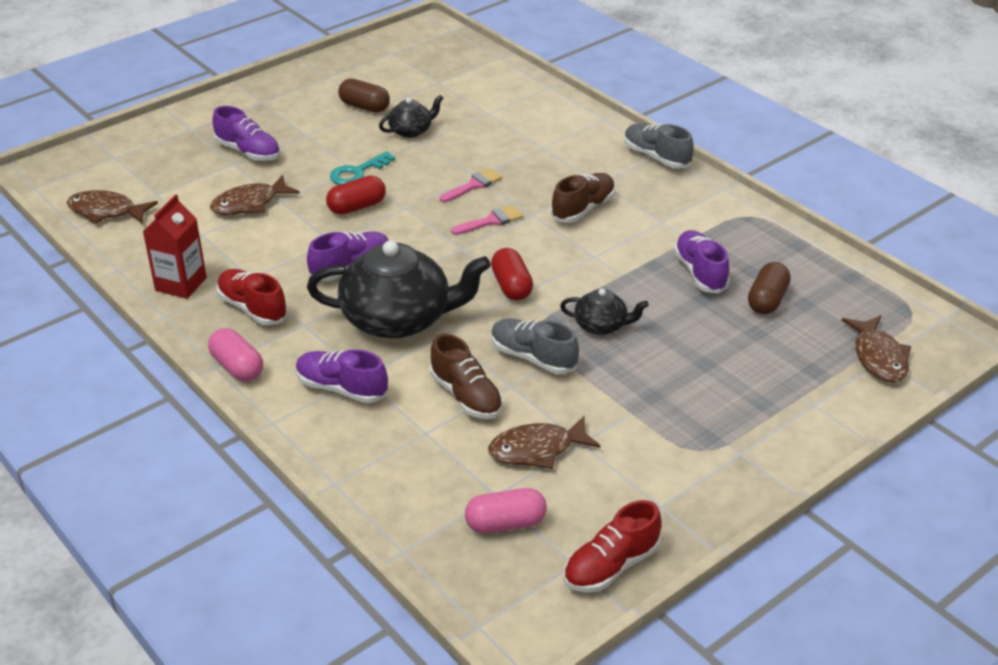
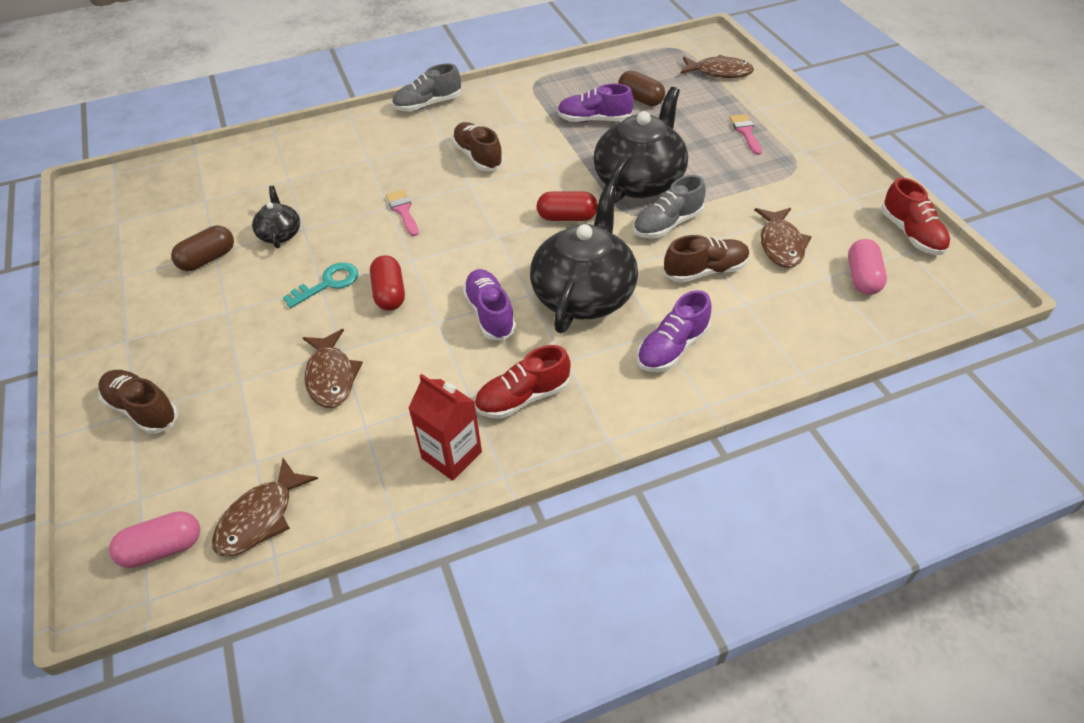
camera: 70 degrees left, 10 degrees up
pink capsule [208,328,263,382] -> pink capsule moved to [109,511,200,568]
purple shoe [212,106,280,161] -> none
turquoise key [330,151,395,185] -> turquoise key turned 105 degrees counterclockwise [283,262,358,308]
pink brush [451,205,523,235] -> pink brush moved to [729,114,762,155]
black teapot [560,289,649,335] -> black teapot [593,87,688,203], size x2.08
none -> brown shoe [98,370,178,434]

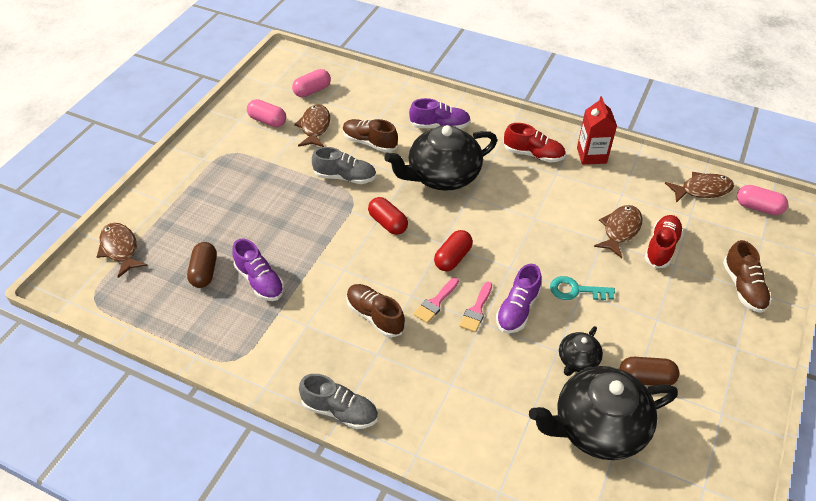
camera: 135 degrees left, 0 degrees up
red capsule [370,255,405,311] -> red capsule moved to [434,230,473,271]
brown shoe [452,122,504,171] -> brown shoe turned 120 degrees clockwise [346,284,405,338]
purple shoe [463,269,516,341] -> purple shoe moved to [496,264,541,333]
black teapot [593,87,688,203] -> black teapot moved to [529,366,678,460]
pink brush [729,114,762,155] -> pink brush moved to [413,278,459,323]
brown fish [755,208,812,268] -> brown fish turned 45 degrees counterclockwise [294,104,330,147]
red shoe [881,178,950,255] -> red shoe moved to [645,215,683,268]
none -> pink capsule [247,99,286,127]

